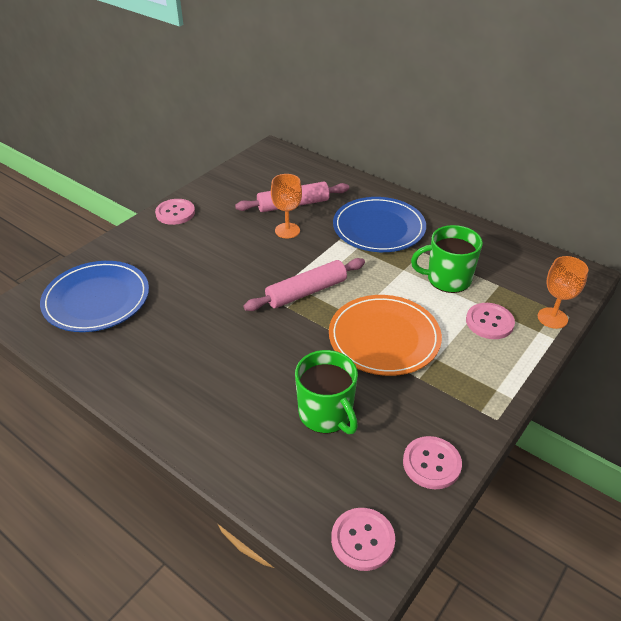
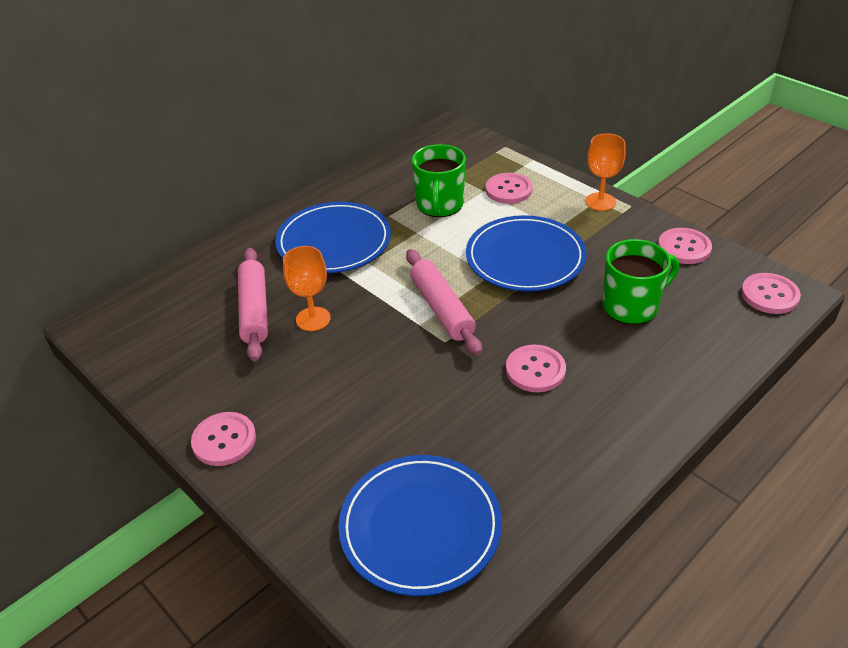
camera: 80 degrees left, 0 degrees up
orange plate [329,295,442,376] -> blue plate [466,215,587,292]
orange goblet [537,256,588,329] -> orange goblet moved to [585,133,626,211]
none -> pink button [506,345,566,392]

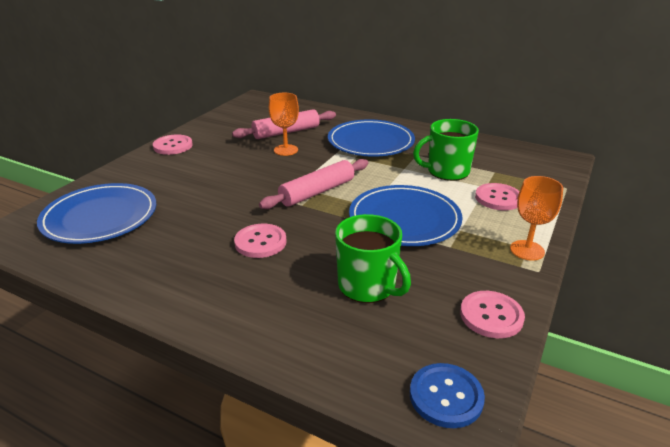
camera: 70 degrees right, 10 degrees down
pink button [741,273,801,314] -> blue button [410,363,485,428]

